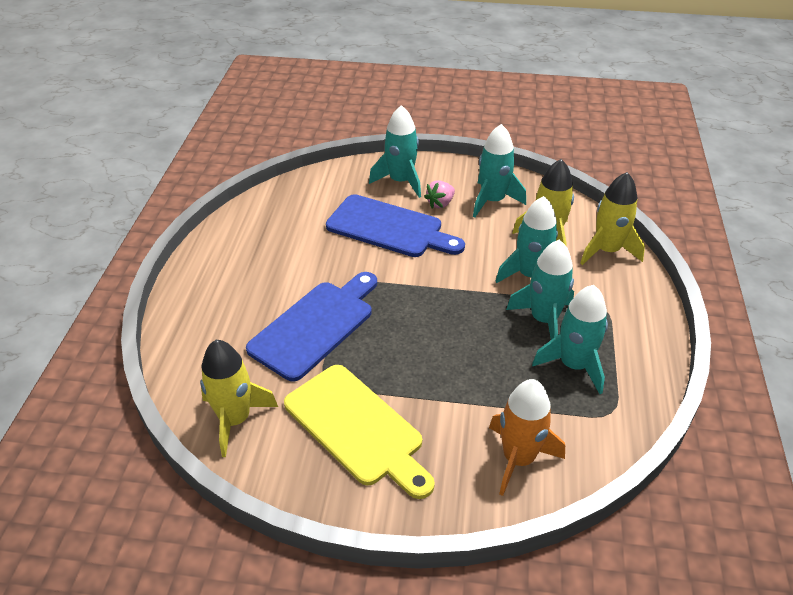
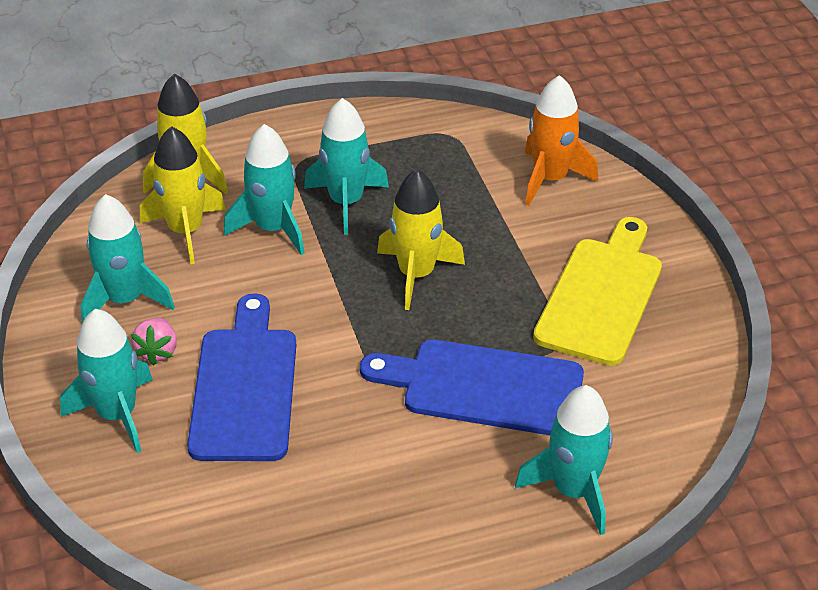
camera: 115 degrees left, 0 degrees up
yellow rocket [200,340,278,457] -> yellow rocket moved to [377,169,465,310]
pink strawberry [424,180,455,208] -> pink strawberry turned 75 degrees clockwise [131,318,177,366]
turquoise rocket [532,285,608,394] -> turquoise rocket moved to [515,385,613,535]

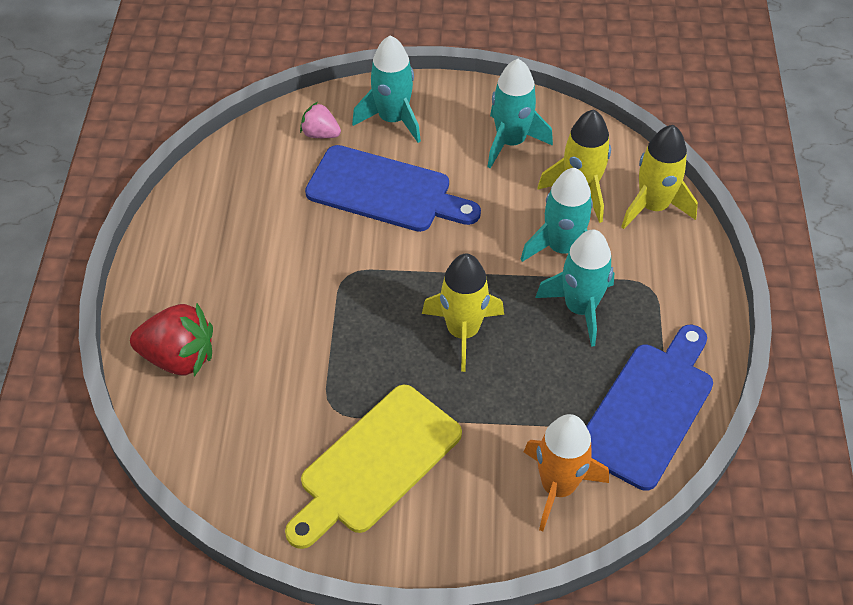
camera: 110 degrees right, 10 degrees up
pink strawberry [131,318,177,366] -> pink strawberry moved to [300,102,341,138]
blue cutting board [360,340,584,435] -> blue cutting board moved to [586,325,713,491]
turquoise rocket [515,385,613,535] -> red strawberry [130,303,213,376]
yellow cutting board [533,217,662,366] -> yellow cutting board turned 90 degrees clockwise [285,385,462,549]

